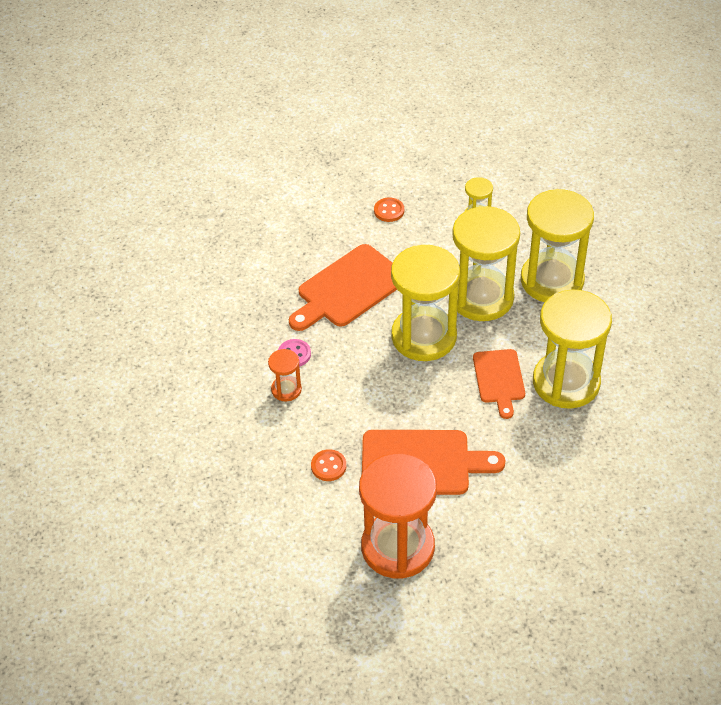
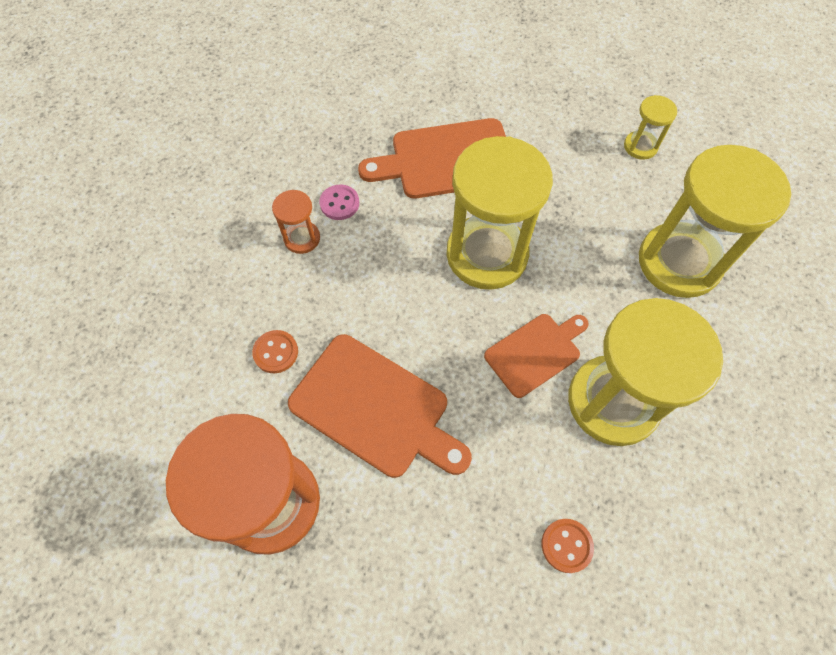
camera: 30 degrees right, 15 degrees up
orange button [374,198,404,222] -> orange button moved to [541,519,594,573]
yellow hourglass [452,206,520,321] -> none
orange cutting board [473,349,525,419] -> orange cutting board turned 150 degrees counterclockwise [484,314,589,398]

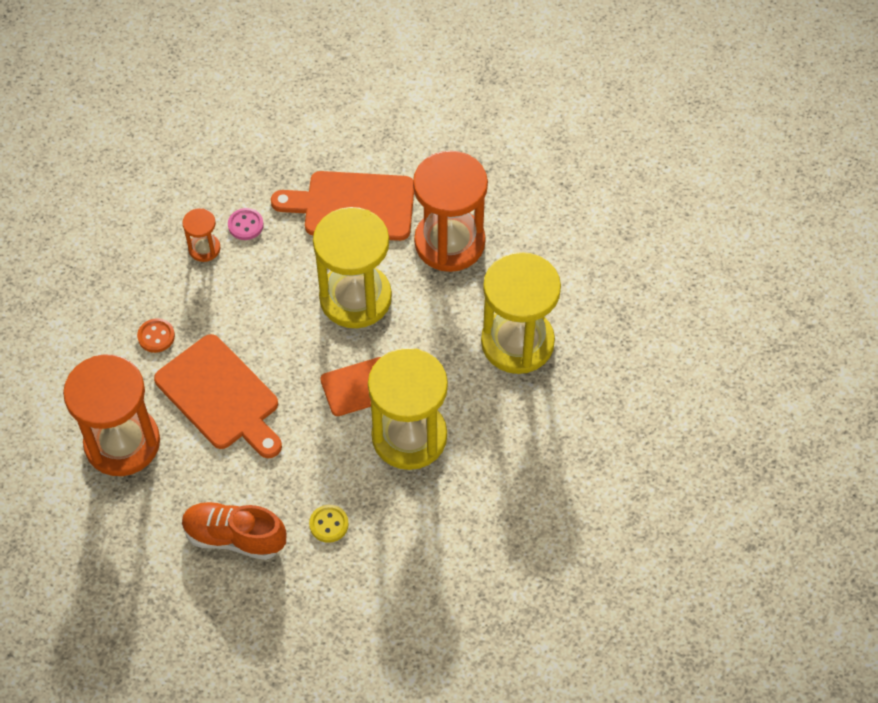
camera: 15 degrees right, 5 degrees down
orange button [541,519,594,573] -> yellow button [309,505,349,543]
yellow hourglass [624,95,677,160] -> none
none -> orange shoe [182,502,286,560]
none -> orange hourglass [413,151,488,272]

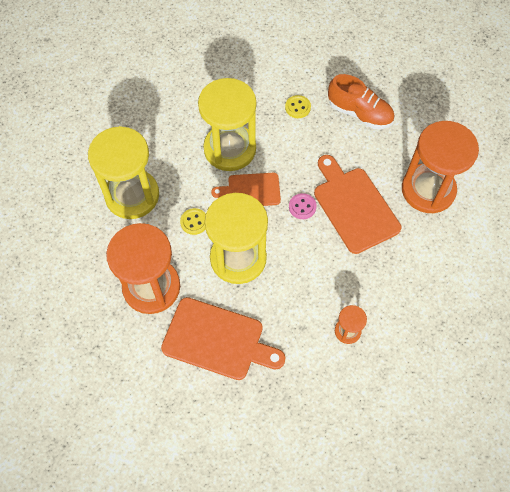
camera: 165 degrees left, 5 degrees up
orange button [137,318,175,353] -> none
pink button [228,208,264,240] -> pink button moved to [289,193,316,219]
none -> yellow button [180,208,206,235]

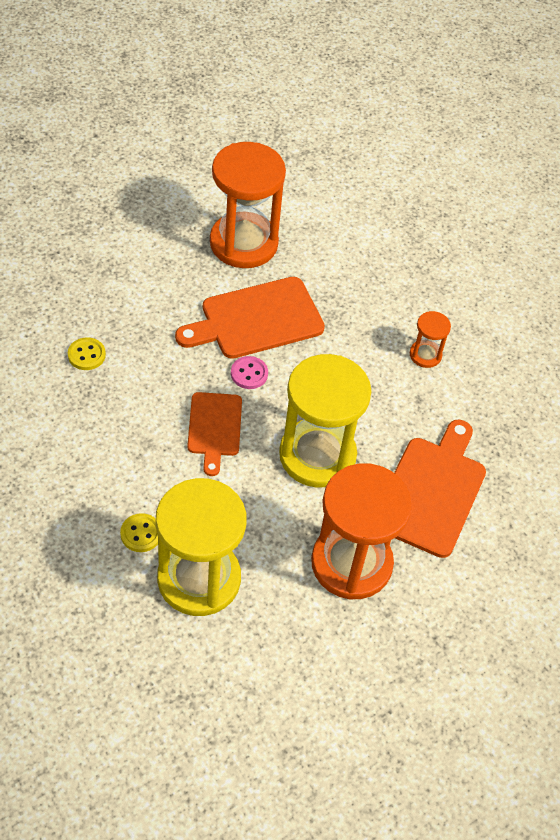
camera: 90 degrees left, 10 degrees down
yellow button [180,208,206,235] -> yellow button moved to [120,513,158,552]
yellow hourglass [198,78,256,171] -> none
orange shoe [328,74,395,129] -> none

